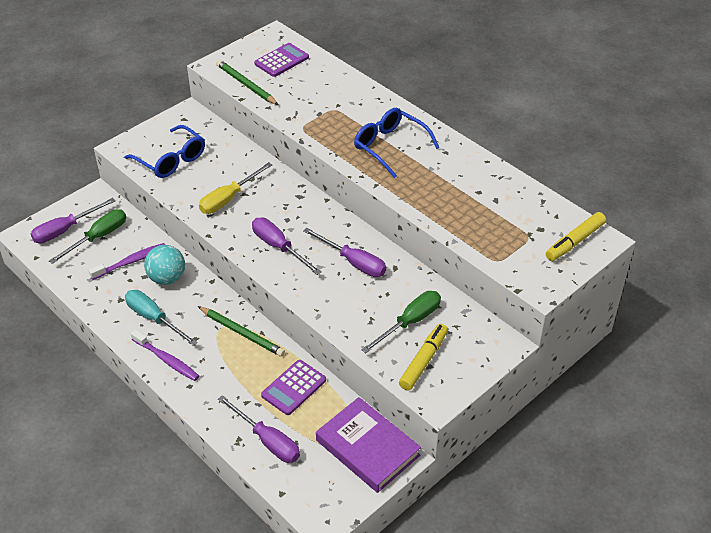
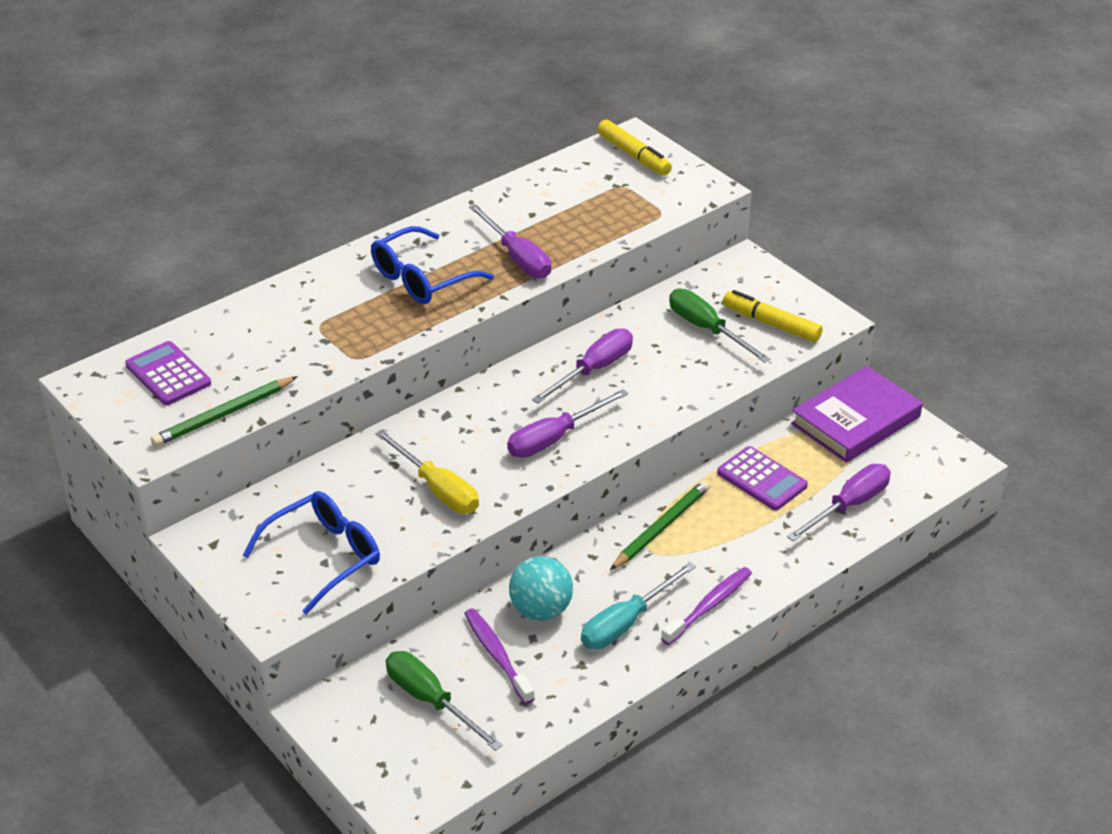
camera: 85 degrees left, 5 degrees down
purple screwdriver [31,198,116,243] -> purple screwdriver moved to [469,204,551,278]

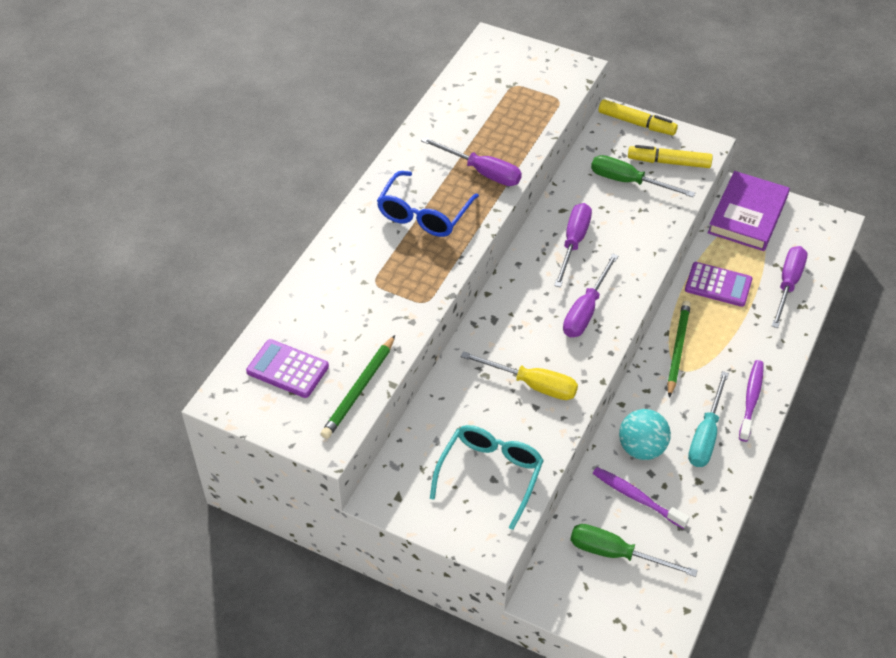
camera: 25 degrees left, 10 degrees up
blue glasses [242,491,380,614] -> turquoise glasses [430,425,544,530]
yellow marker [597,120,672,176] -> yellow marker moved to [599,99,678,135]

